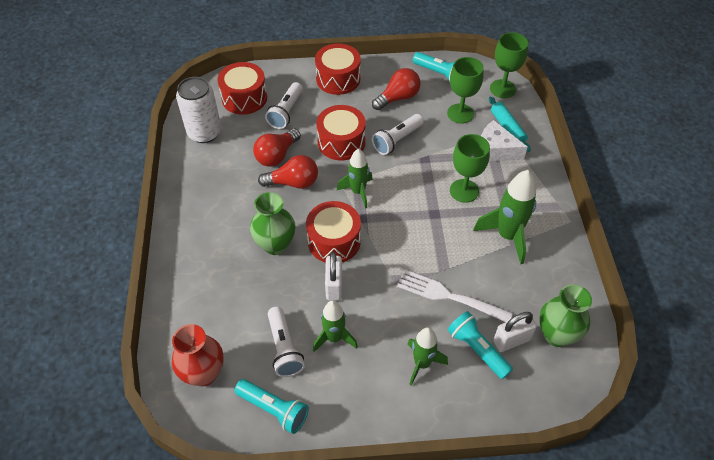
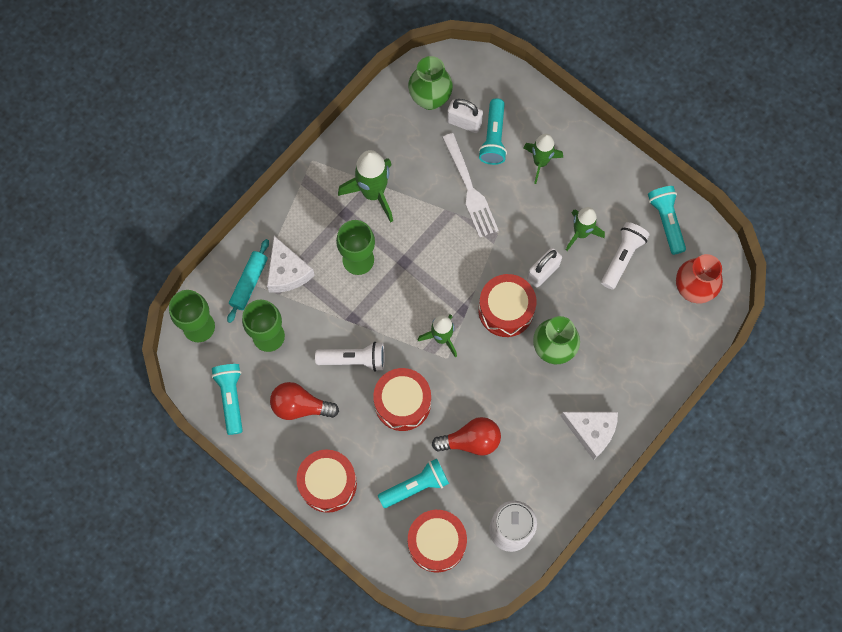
camera: 135 degrees left, 20 degrees up
red light bulb [258,155,318,189] -> none
white flashlight [265,82,303,129] -> turquoise flashlight [378,458,449,508]
none -> white cheese [561,412,618,460]

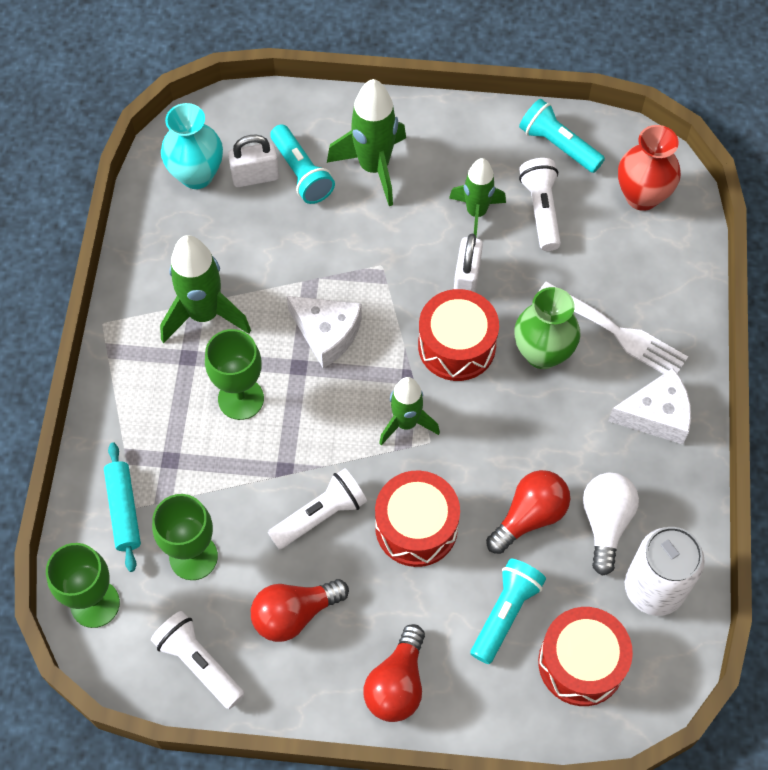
camera: 35 degrees left, 10 degrees down
turquoise flashlight [211,364,243,435] -> white flashlight [151,611,245,709]
white cheese [267,236,315,292] -> white cheese moved to [287,296,362,368]
red drum [296,449,357,513] -> red light bulb [364,624,425,722]
green vase [408,56,453,110] -> turquoise vase [161,103,223,189]
white fork [442,133,499,238] -> white fork moved to [539,281,688,374]
green rocket [523,134,563,184] -> green rocket [327,79,406,206], size x1.51
none -> white light bulb [583,473,639,576]

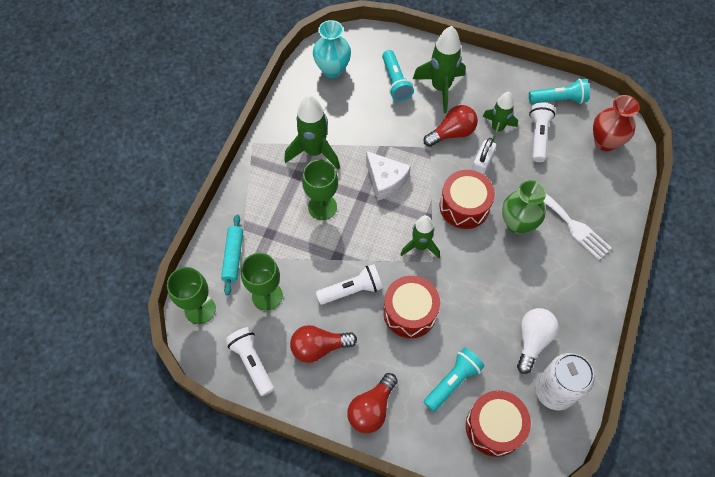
camera: 15 degrees right, 0 degrees up
white padlock [228,135,279,187] -> none
red light bulb [486,470,570,554] -> red light bulb moved to [423,105,478,147]
turquoise flashlight [519,99,605,173] -> turquoise flashlight turned 120 degrees clockwise [529,79,590,104]
white cheese [608,368,691,445] -> none

